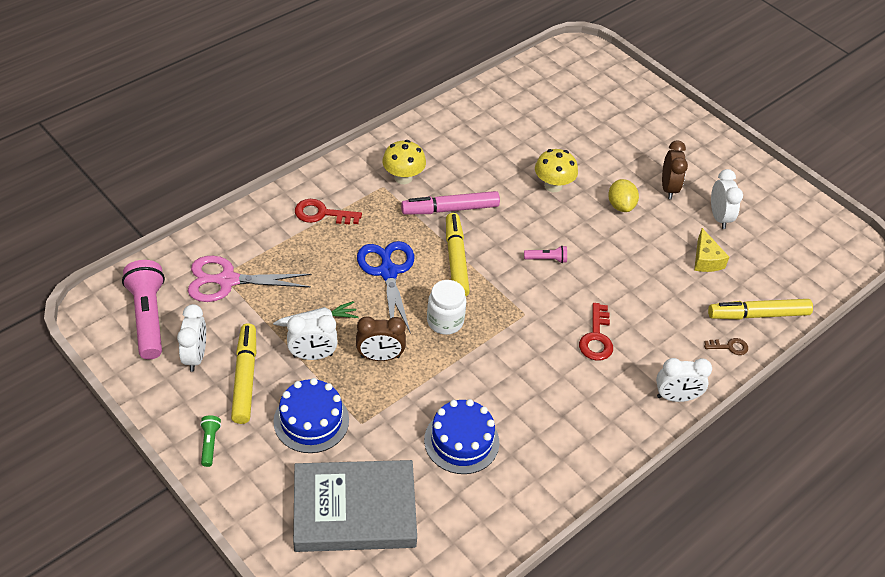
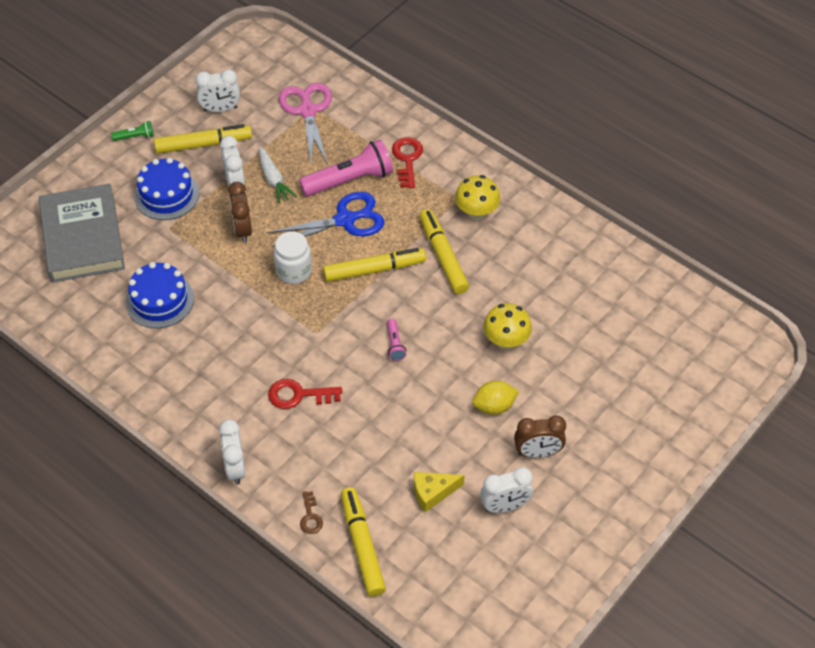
camera: 85 degrees right, 5 degrees up
pink flashlight [122,260,165,360] -> pink flashlight moved to [299,139,393,196]
pink marker [401,191,500,215] -> yellow marker [420,209,469,294]

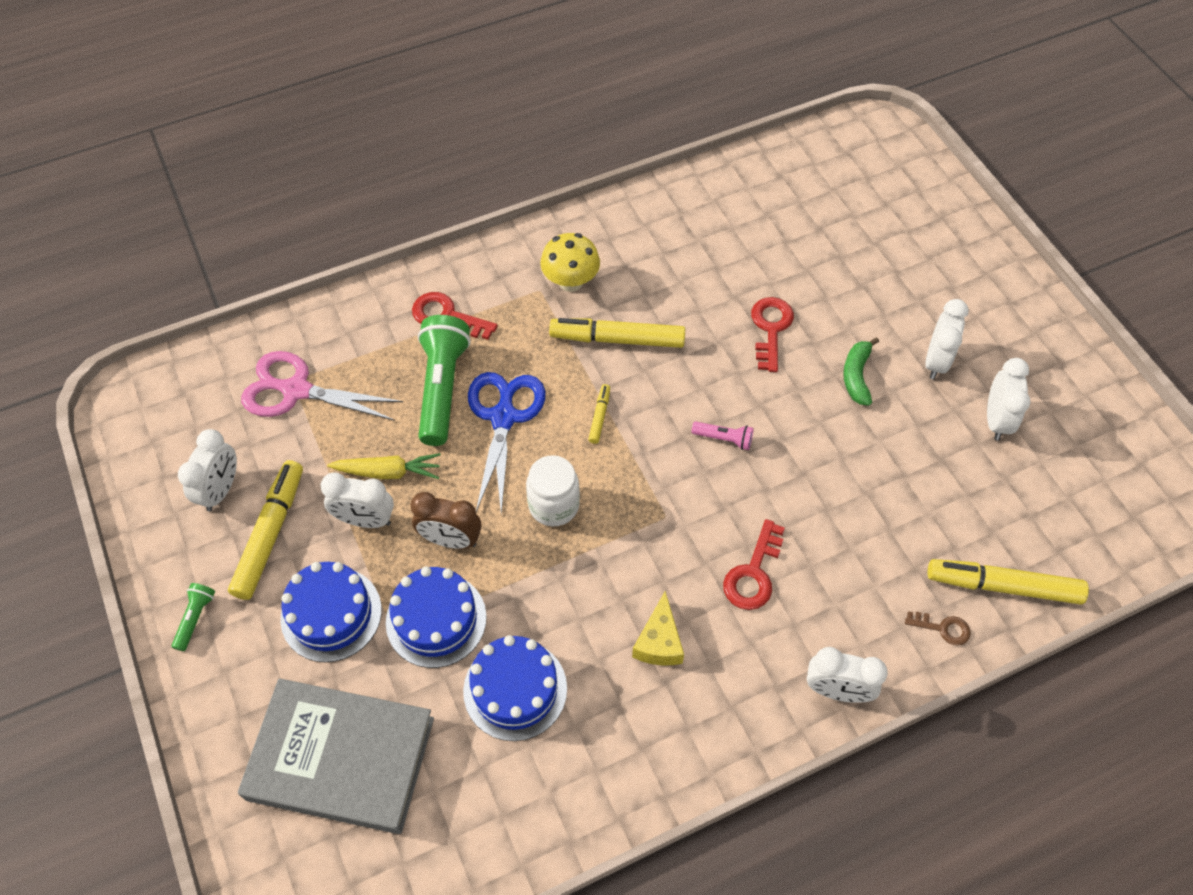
camera: 65 degrees left, 5 degrees up
white carrot [259,147,297,204] -> yellow carrot [327,453,441,479]
pink flashlight [299,139,393,196] -> green flashlight [418,315,471,446]
yellow marker [323,248,426,282] -> yellow marker [588,384,610,444], size x0.47
yellow cheese [414,472,465,512] -> yellow cheese moved to [632,591,684,665]
yellow lemon [472,381,519,415] -> green banana [843,337,879,406]
yellow mushroom [483,303,532,350] -> red key [751,297,794,372]
brown clock [514,415,566,458] -> white clock [925,299,969,379]
none -> blue cake [386,566,487,668]

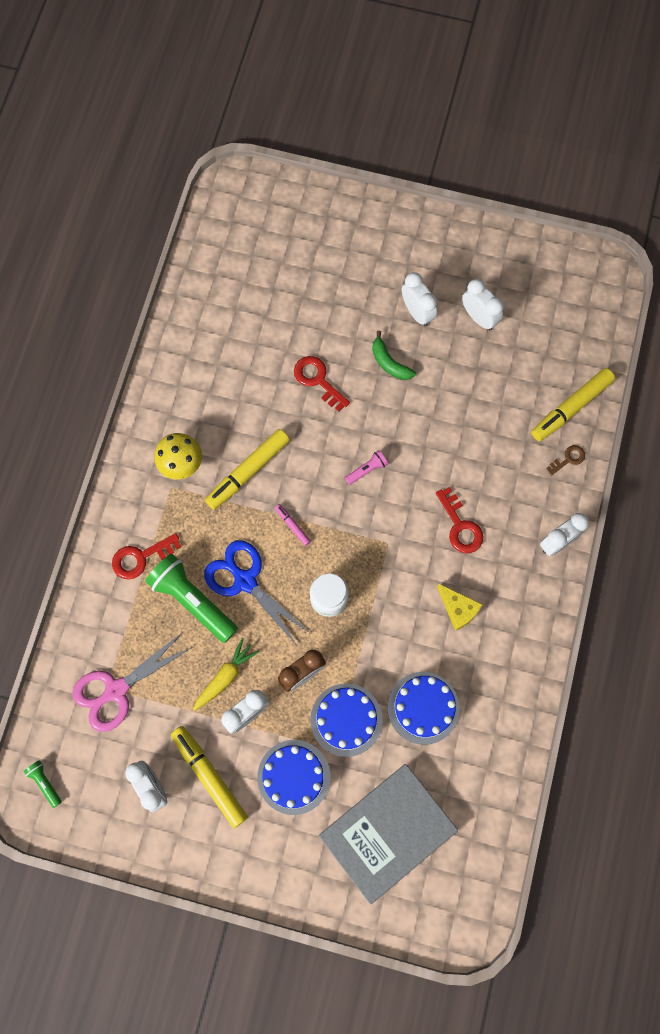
camera: 50 degrees left, 15 degrees up
green flashlight [172,583,215,651] -> green flashlight moved to [24,760,62,808]
yellow marker [588,384,610,444] -> pink marker [275,504,311,546]

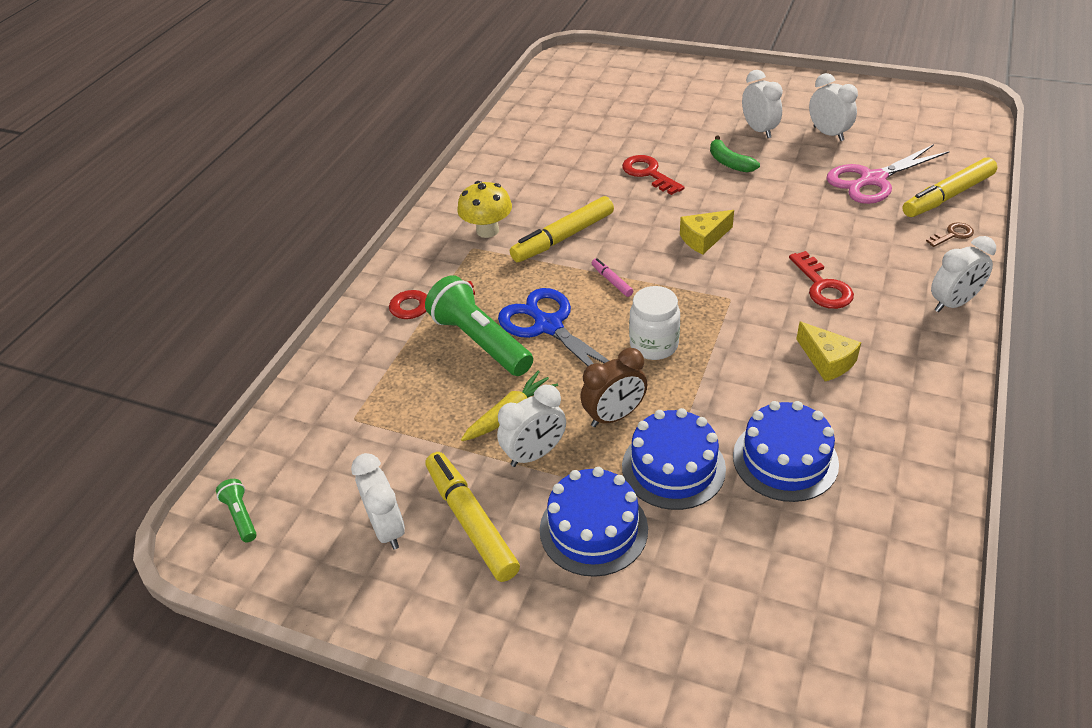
camera: 10 degrees right, 30 degrees down
pink scissors [72,632,192,732] -> pink scissors moved to [826,144,949,204]
grey book [319,764,458,904] -> none
pink flashlight [345,450,388,485] -> yellow cheese [680,210,734,255]

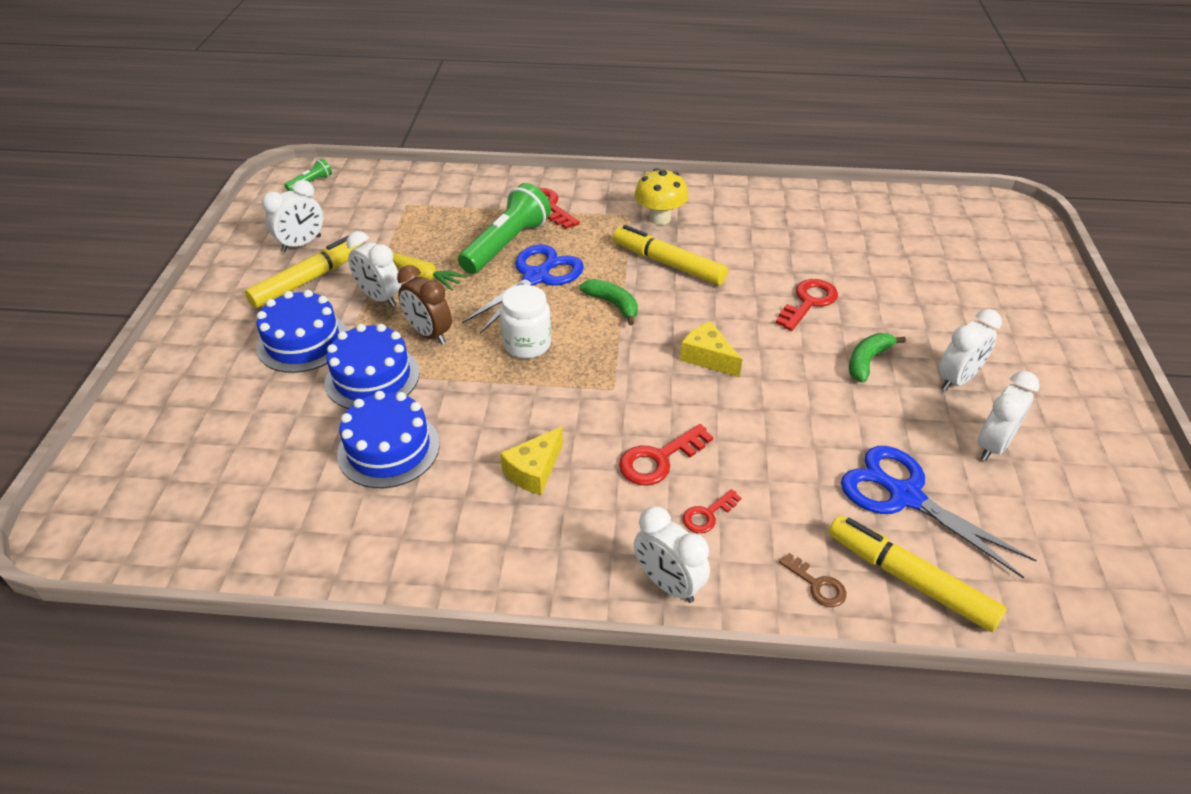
camera: 70 degrees right, 0 degrees up
pink marker [592,258,633,297] -> green banana [580,279,638,325]
pink scissors [826,144,949,204] -> blue scissors [841,446,1037,578]
none -> red key [683,489,741,533]

